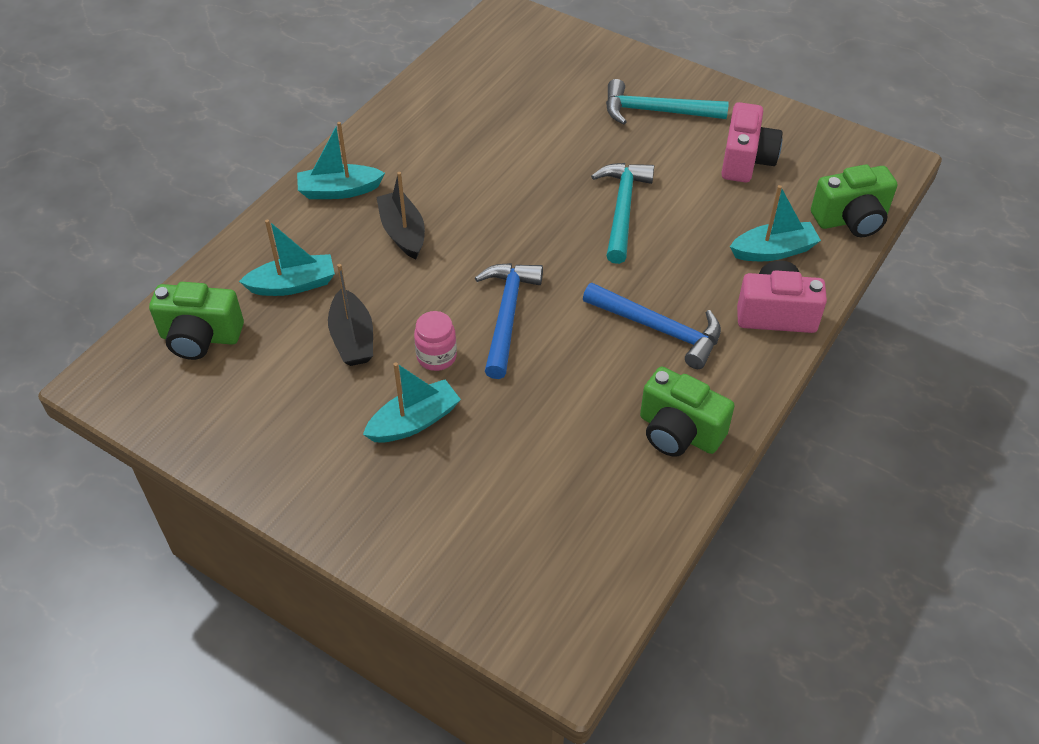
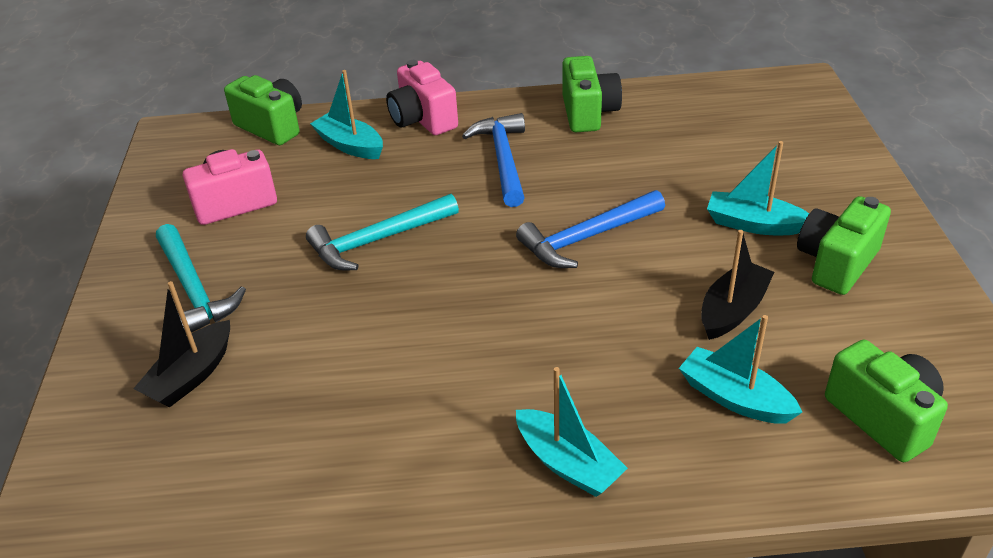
camera: 125 degrees left, 10 degrees down
black boat [376,172,425,259] -> black boat moved to [133,281,230,407]
pink jar [414,311,457,371] -> none
none -> green camera [797,196,891,295]

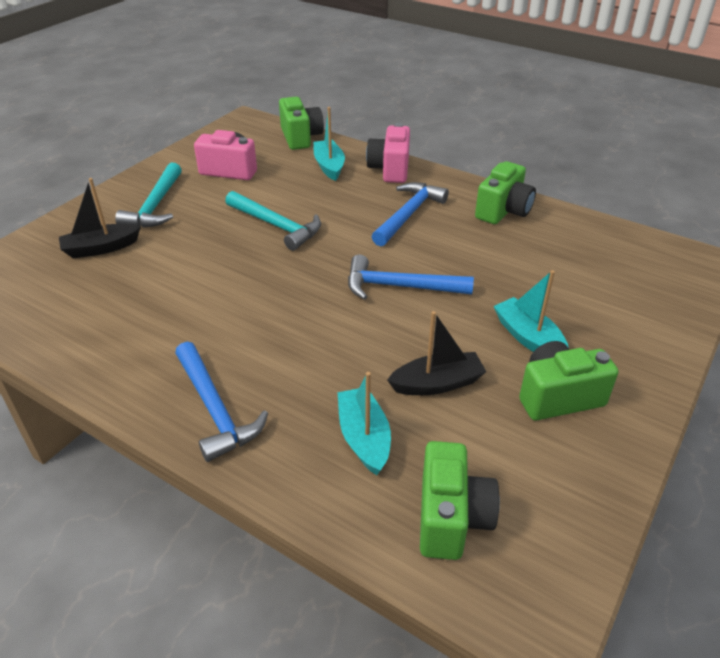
camera: 35 degrees right, 0 degrees up
turquoise hammer [306,194,459,270] -> turquoise hammer turned 150 degrees counterclockwise [225,191,321,251]
turquoise boat [516,367,628,497] -> blue hammer [175,342,268,462]

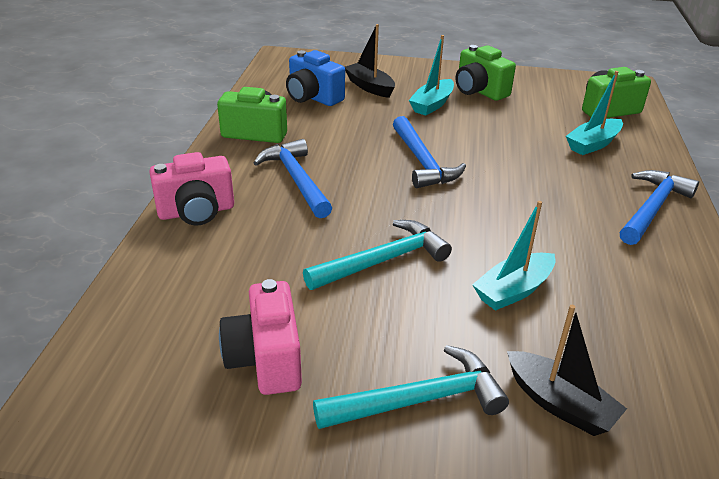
camera: 115 degrees left, 5 degrees down
turquoise hammer [225,191,321,251] -> turquoise hammer turned 45 degrees clockwise [303,220,452,290]
green camera [279,97,324,150] -> none
turquoise boat [314,107,345,181] -> turquoise boat moved to [472,201,556,311]
blue hammer [371,182,449,246] -> blue hammer turned 60 degrees clockwise [254,139,332,218]
black boat [387,311,486,395] -> black boat moved to [345,24,395,98]
none -> blue camera [286,50,345,106]

